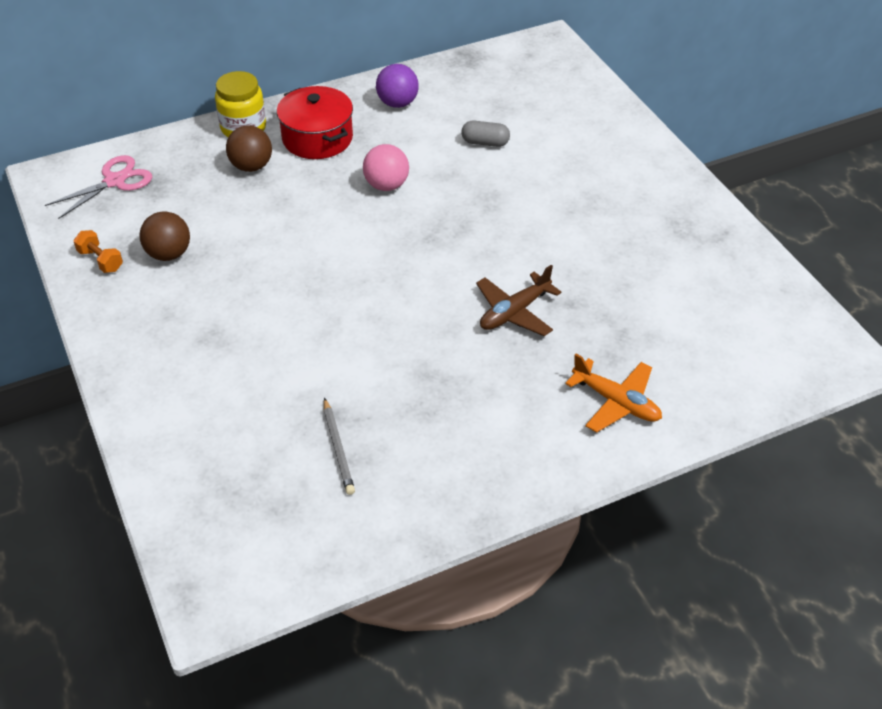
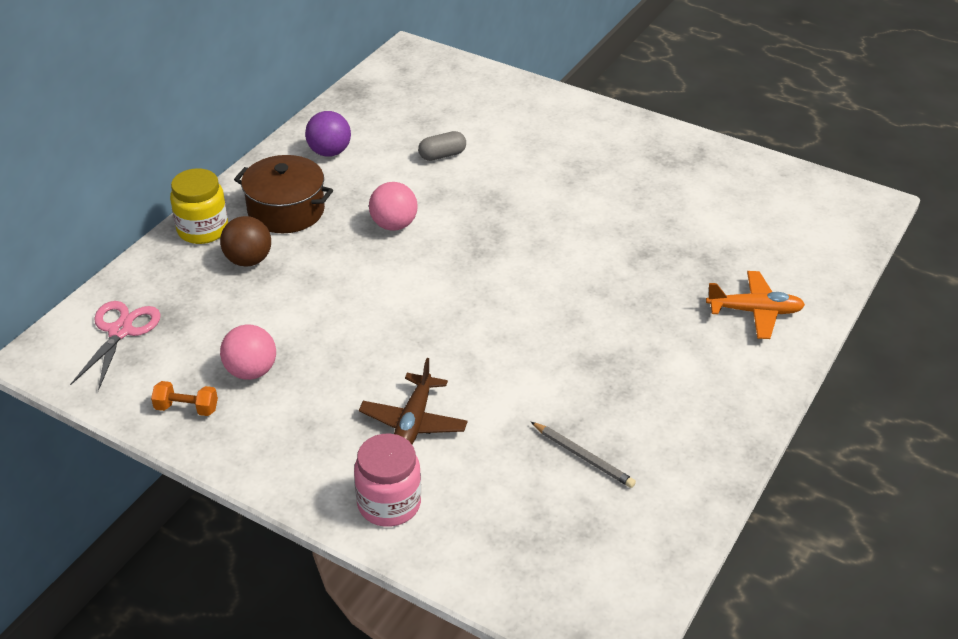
camera: 35 degrees left, 5 degrees down
brown ball [140,211,190,261] -> pink ball [220,325,276,380]
red pot [277,86,353,159] -> brown pot [234,155,333,233]
brown plane [476,265,561,336] -> brown plane moved to [359,358,468,444]
none -> pink jar [354,434,421,527]

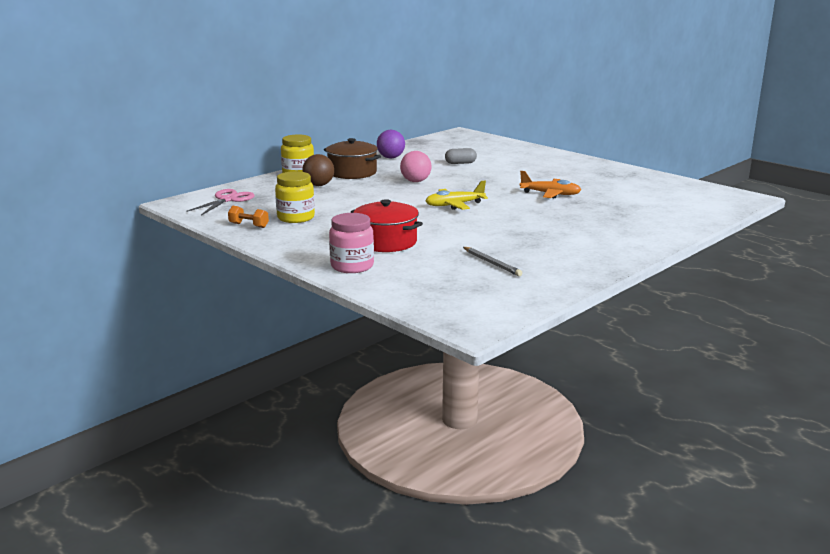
camera: 15 degrees right, 20 degrees down
pink ball [220,325,276,380] -> yellow jar [275,171,315,223]
brown plane [359,358,468,444] -> red pot [351,199,423,252]
orange plane [706,271,805,339] -> orange plane moved to [520,171,581,198]
none -> yellow plane [426,181,488,210]

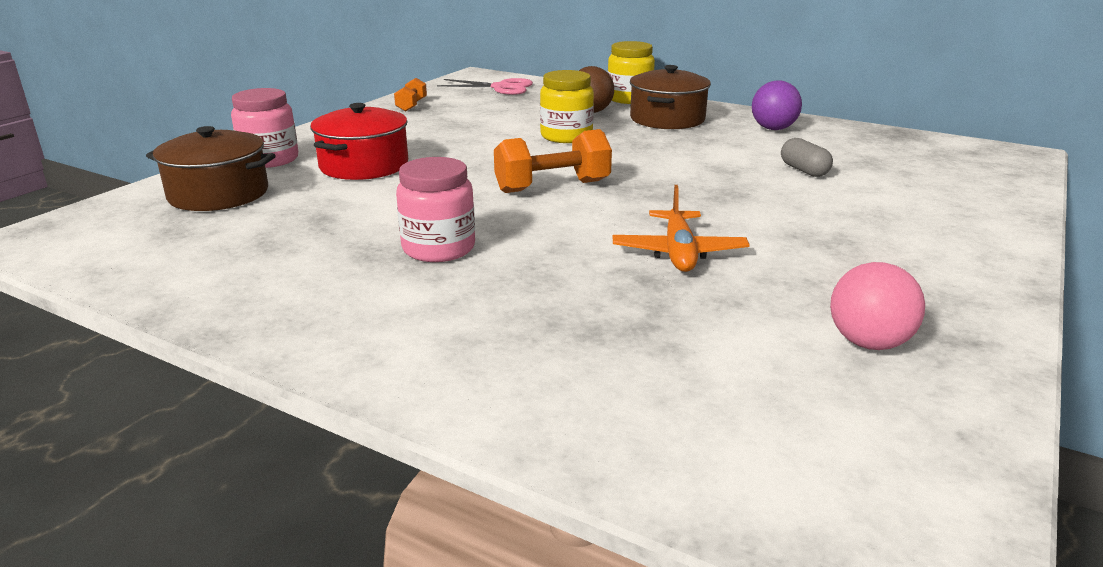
camera: 75 degrees right, 5 degrees up
yellow jar [275,171,315,223] -> yellow jar moved to [540,70,594,143]
pink ball [400,151,432,182] -> pink ball moved to [830,262,925,350]
yellow plane [426,181,488,210] -> orange dumbbell [494,129,612,193]
grey pencil [463,247,522,276] -> none
none -> brown pot [146,126,276,211]
none -> pink jar [396,157,475,262]

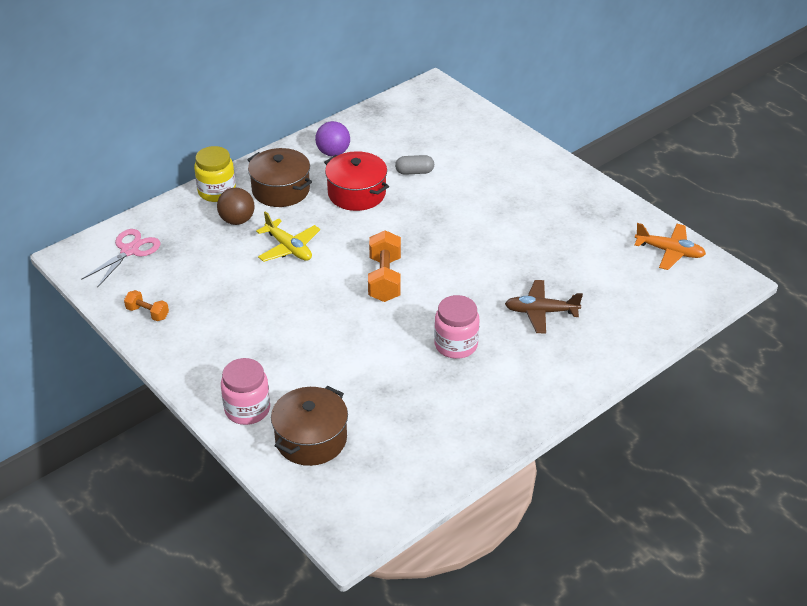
camera: 70 degrees left, 15 degrees up
red pot [310,103,408,180] -> red pot moved to [324,151,389,211]
yellow jar [540,70,594,143] -> yellow plane [256,211,320,262]
orange plane [613,185,750,272] -> orange plane moved to [634,223,706,270]
pink ball [830,262,925,350] -> none
none -> brown plane [505,280,583,334]

